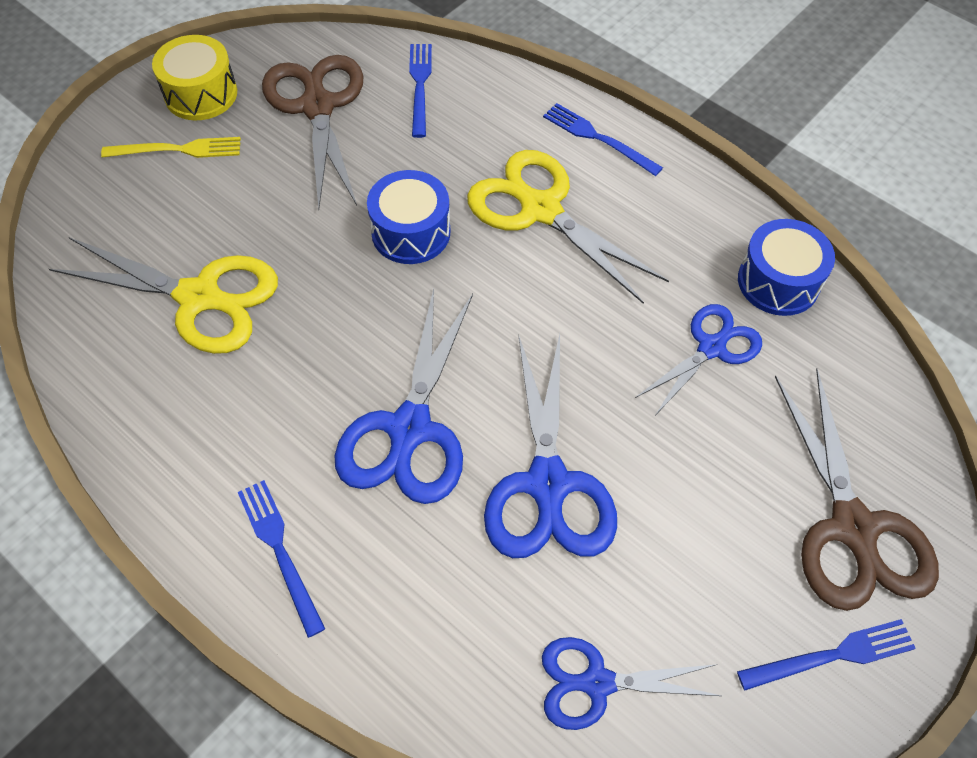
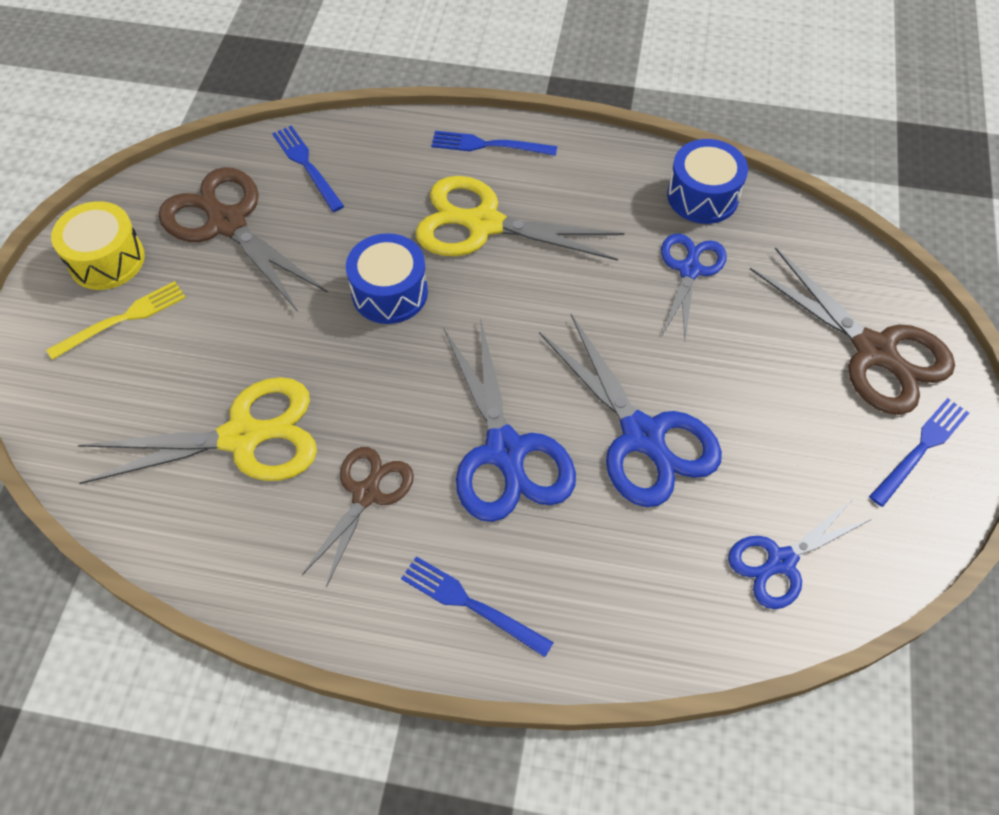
camera: 30 degrees left, 0 degrees up
none -> brown scissors [302,447,414,587]

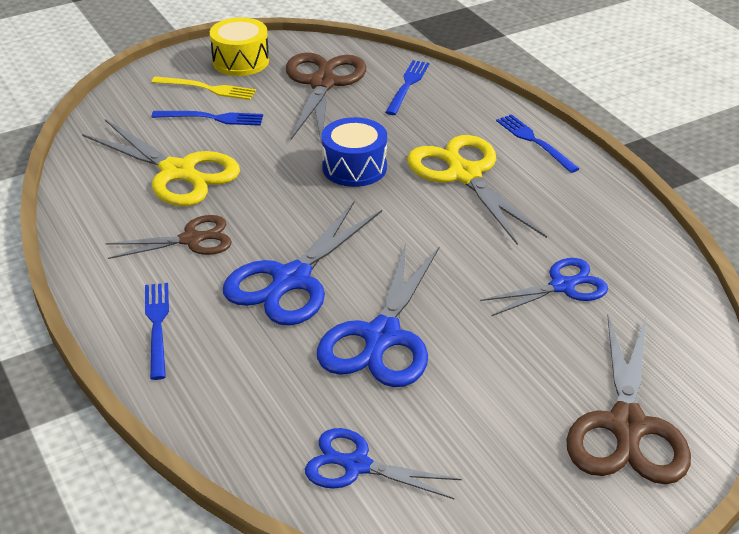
camera: 50 degrees right, 20 degrees down
blue drum [667,139,748,224] -> none
blue fork [869,398,969,507] -> blue fork moved to [152,111,263,126]

